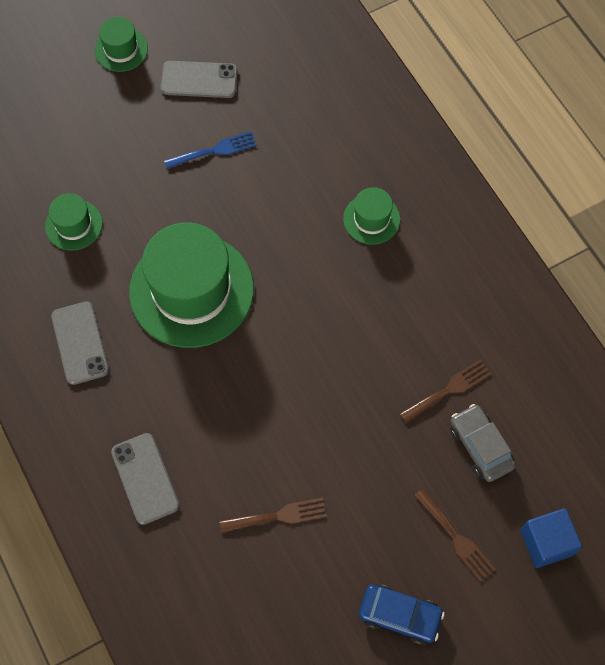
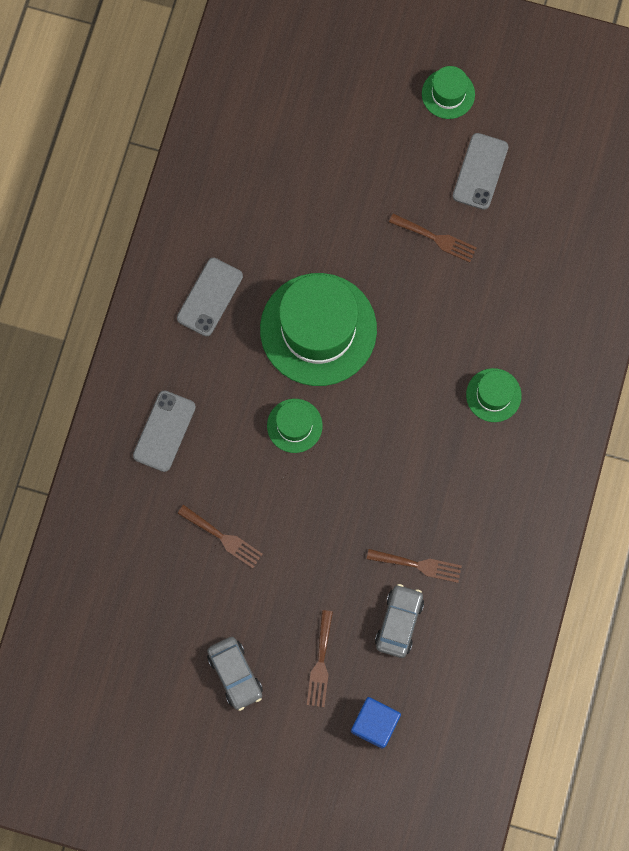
camera: 45 degrees right, 10 degrees up
green hat [45,193,103,251] -> green hat moved to [267,399,323,453]
grey phone [160,61,238,98] -> grey phone turned 60 degrees clockwise [453,133,509,210]
blue fork [164,131,257,169] -> brown fork [389,213,477,263]
blue car [359,584,445,645] -> grey car [207,637,263,711]

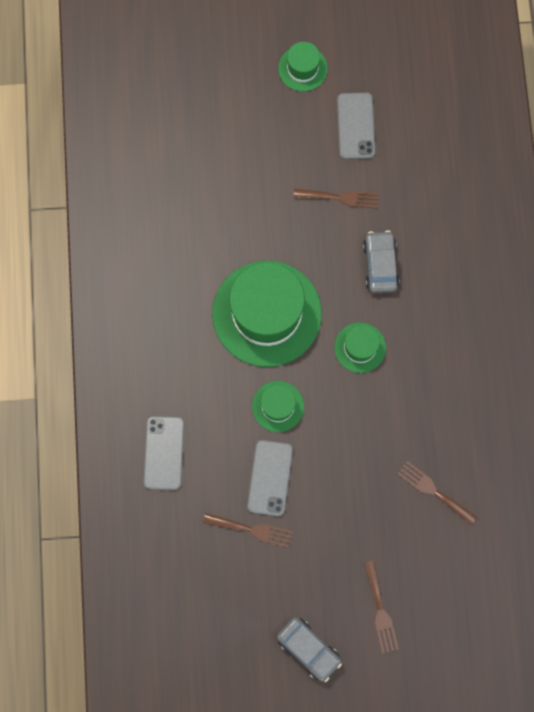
camera: 20 degrees left, 0 degrees up
grey phone [177,258,243,336] -> grey phone moved to [247,440,293,516]
blue cube [351,697,401,749] -> none
brown fork [367,549,462,583] -> brown fork turned 135 degrees counterclockwise [398,461,477,525]
grey car [375,584,424,658] -> grey car moved to [363,231,400,293]
green hat [466,368,522,422] -> green hat moved to [334,322,386,373]

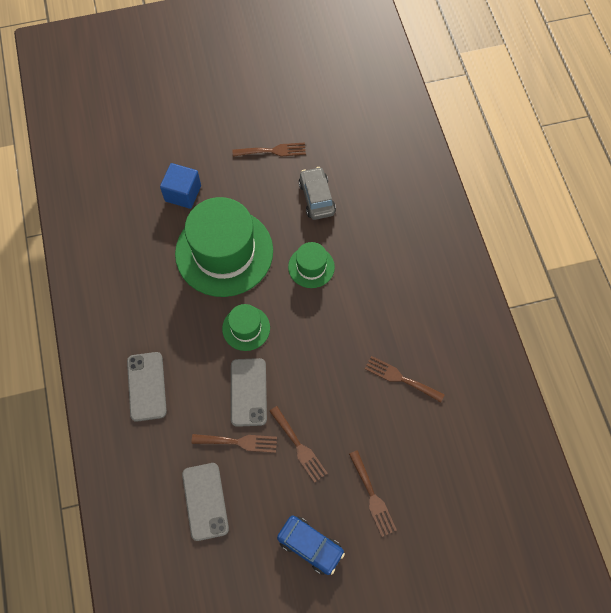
camera: 10 degrees left, 10 degrees down
grey car [277,617,342,682] -> blue car [277,516,345,575]
green hat [278,42,328,92] -> none
grey phone [337,93,375,159] -> grey phone moved to [182,463,229,541]
none -> blue cube [160,163,201,209]
none -> brown fork [269,406,328,483]

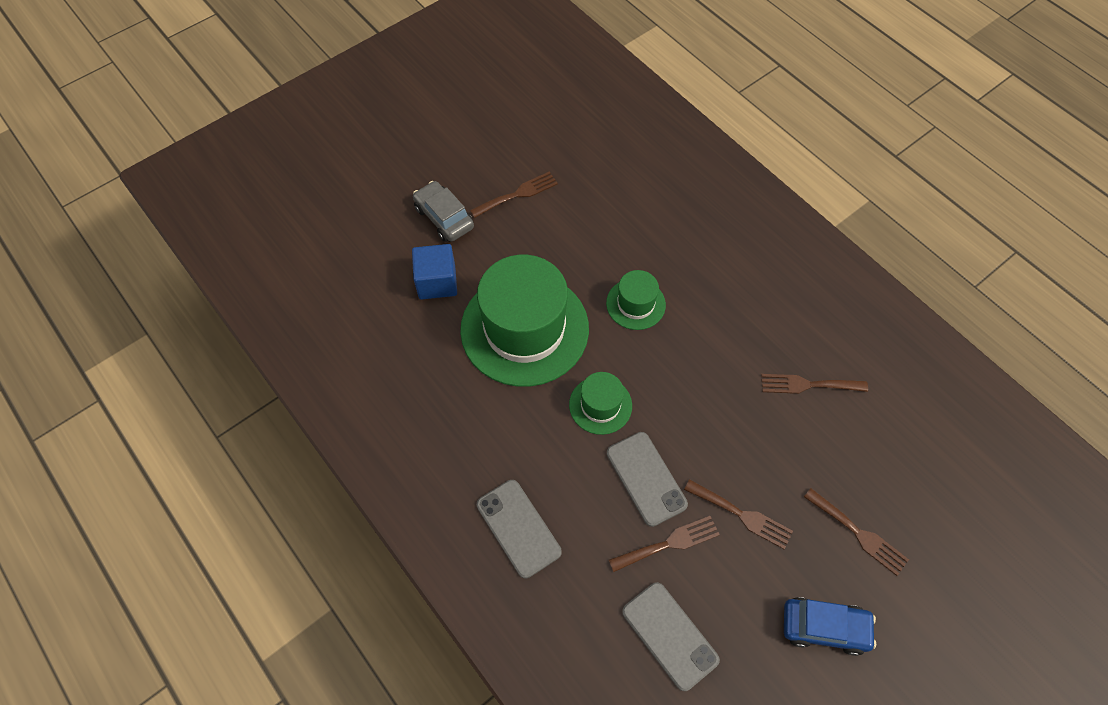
camera: 25 degrees left, 5 degrees down
grey car [299,167,336,220] -> grey car moved to [413,181,474,242]

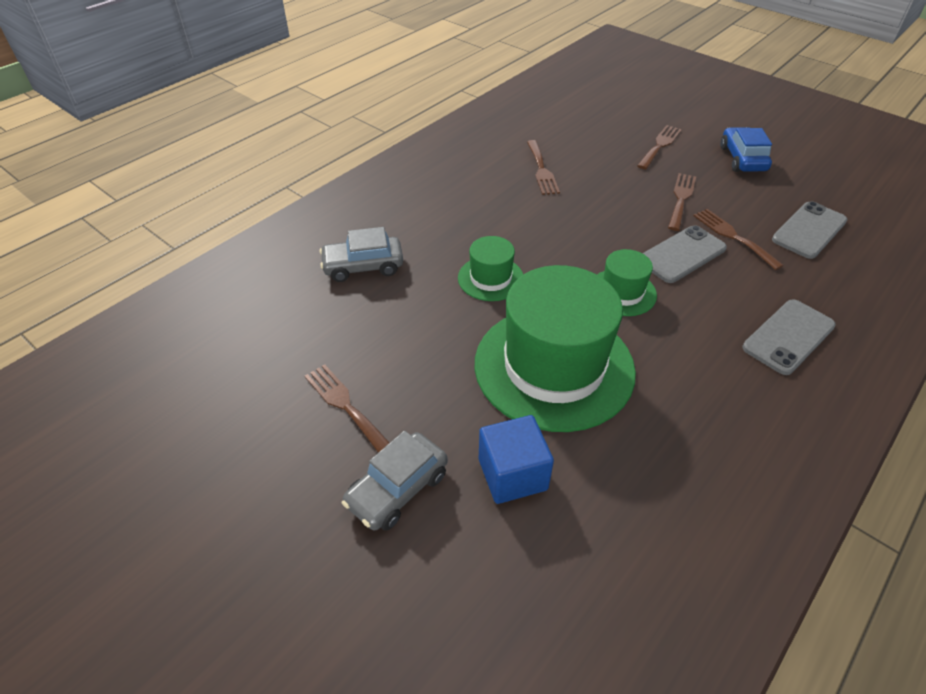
camera: 100 degrees left, 15 degrees down
none -> grey car [319,227,403,282]

